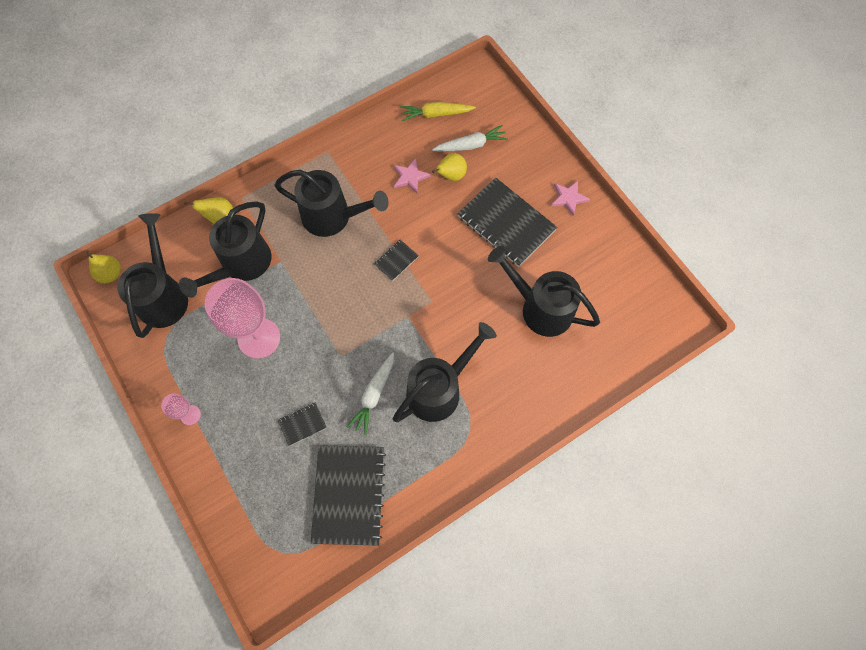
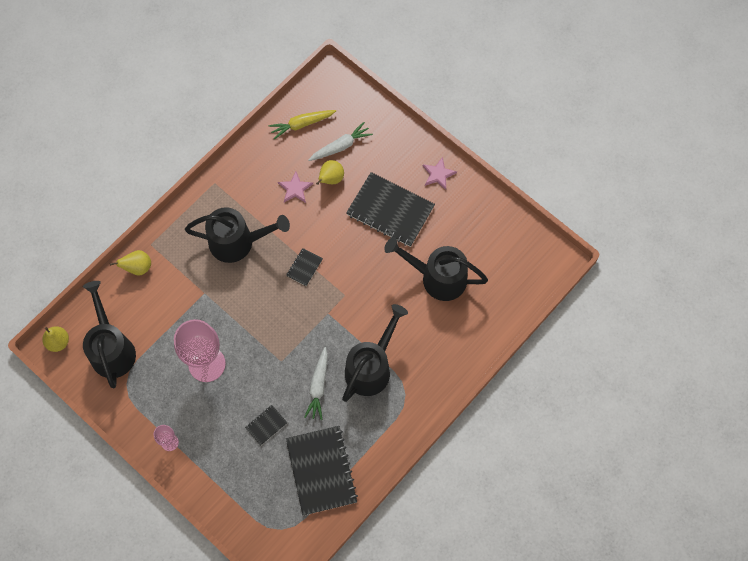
camera: 15 degrees left, 0 degrees up
black watering can [179,201,271,298] -> none

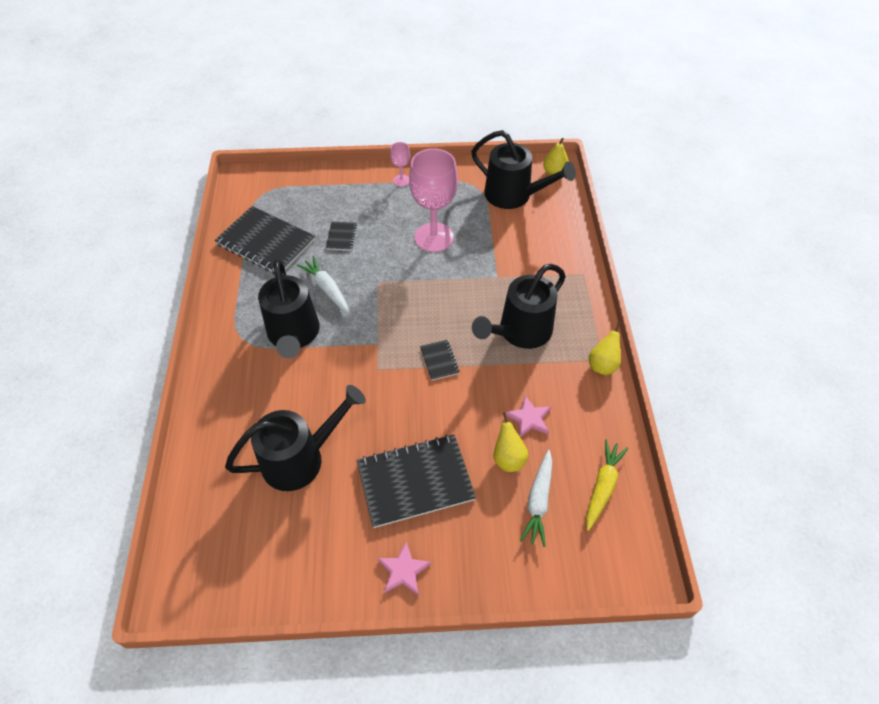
camera: 135 degrees right, 15 degrees down
yellow pear [110,250,151,275] -> yellow pear moved to [589,322,621,375]

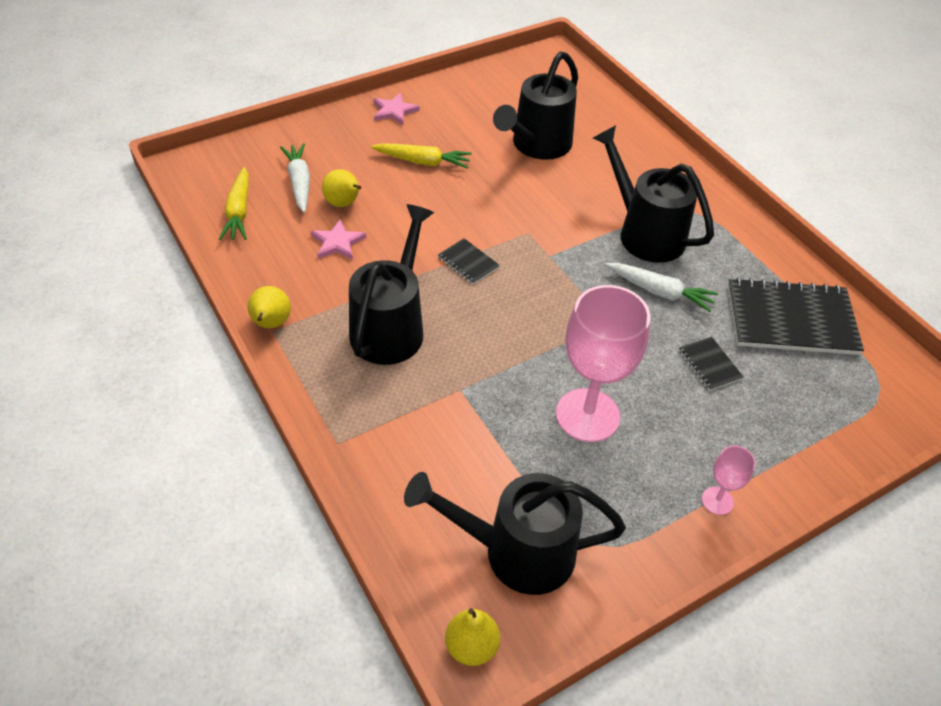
camera: 150 degrees right, 5 degrees down
black notebook [356,434,476,528] -> yellow carrot [371,143,472,169]

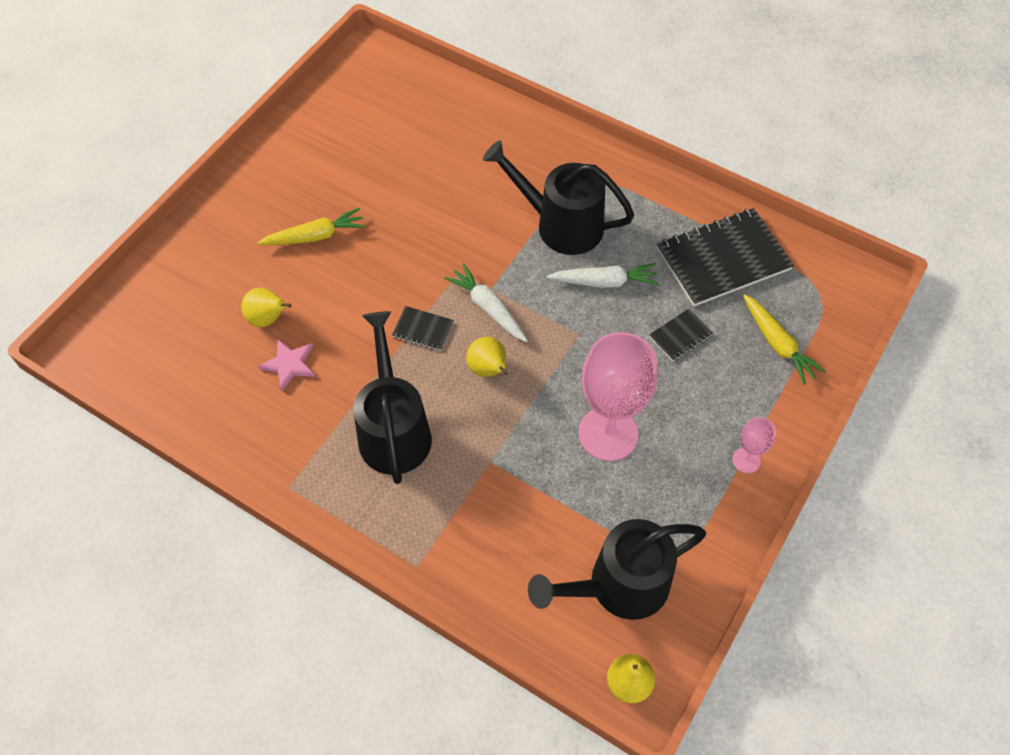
camera: 25 degrees left, 10 degrees up
yellow carrot [219,167,249,240] -> yellow carrot moved to [743,294,826,385]
yellow pear [247,286,291,328] -> yellow pear moved to [466,337,508,377]
white carrot [280,143,310,213] -> white carrot moved to [444,263,528,342]
pink star [373,93,420,125] -> none
black watering can [493,51,578,160] -> none
black notebook [679,337,743,391] -> black notebook turned 75 degrees counterclockwise [649,309,713,361]

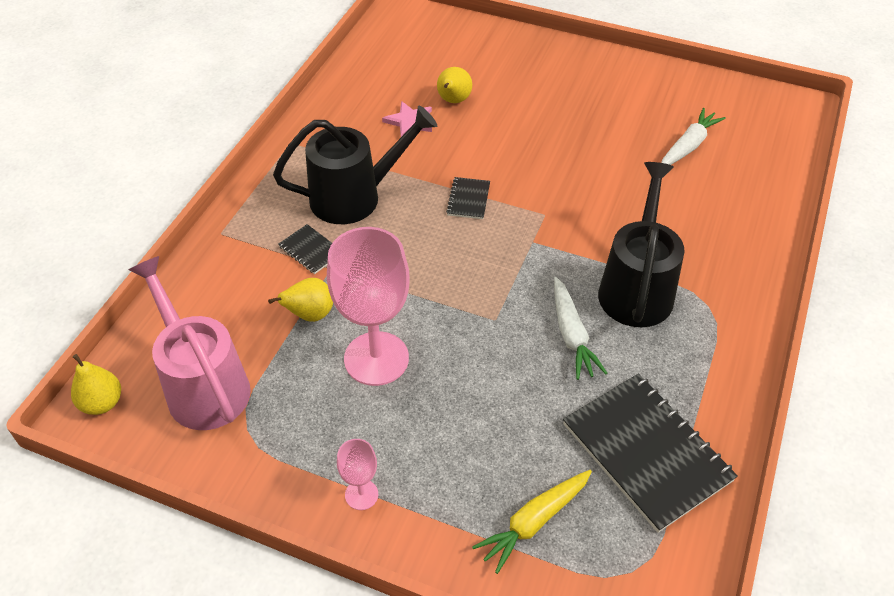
camera: 80 degrees right, 10 degrees down
yellow carrot [257,208,366,245] -> none
white carrot [444,263,528,342] -> white carrot moved to [661,108,726,165]
yellow pear [466,337,508,377] -> yellow pear moved to [268,278,333,322]
black watering can [528,519,706,620] -> pink watering can [129,256,251,430]
black notebook [649,309,713,361] -> black notebook moved to [278,224,332,274]

